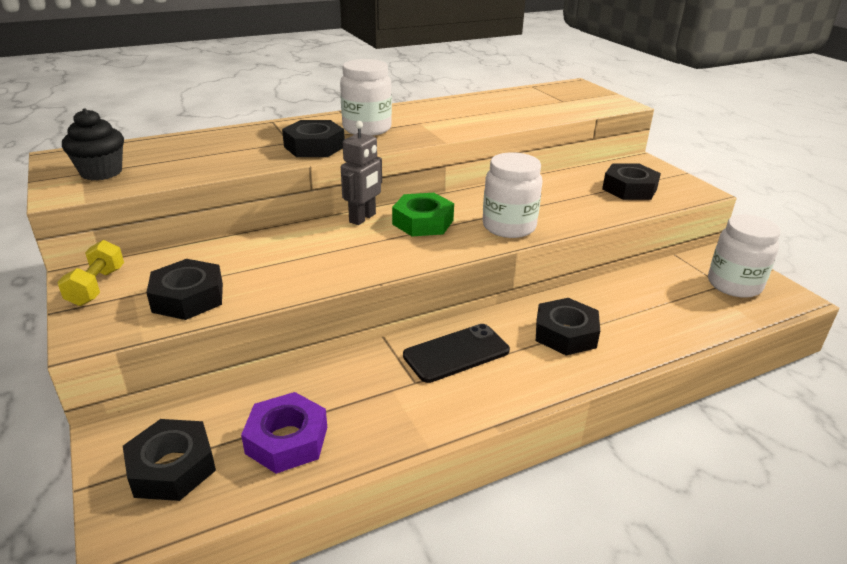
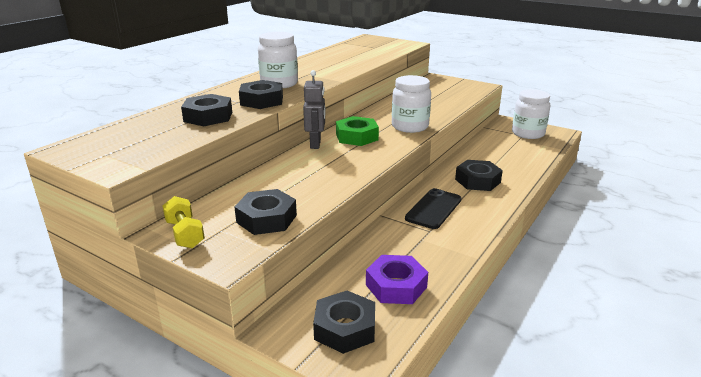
camera: 30 degrees left, 5 degrees down
black cupcake [62,108,124,180] -> none
black nut [602,163,661,200] -> black nut moved to [181,94,232,126]

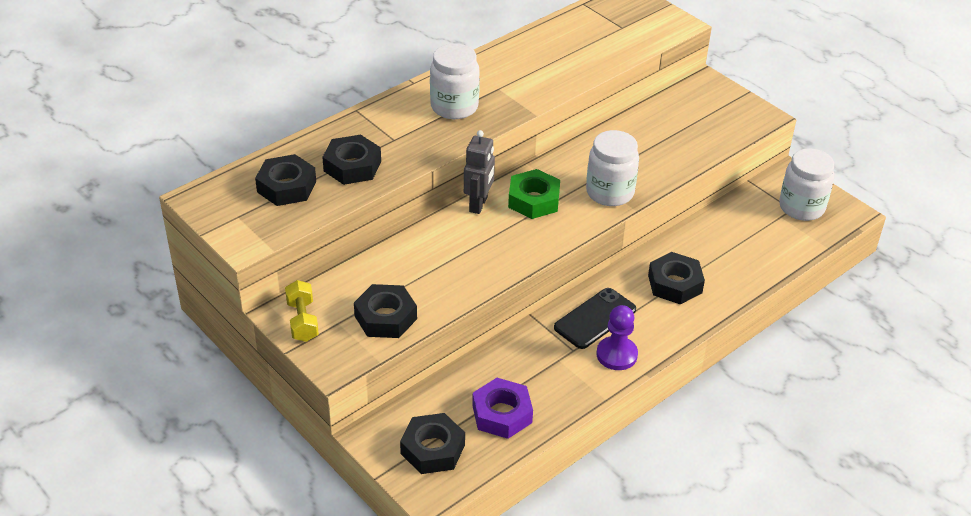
camera: 15 degrees right, 15 degrees up
black nut [239,80,283,109] -> black nut moved to [255,154,316,206]
none -> purple pawn [596,305,638,370]

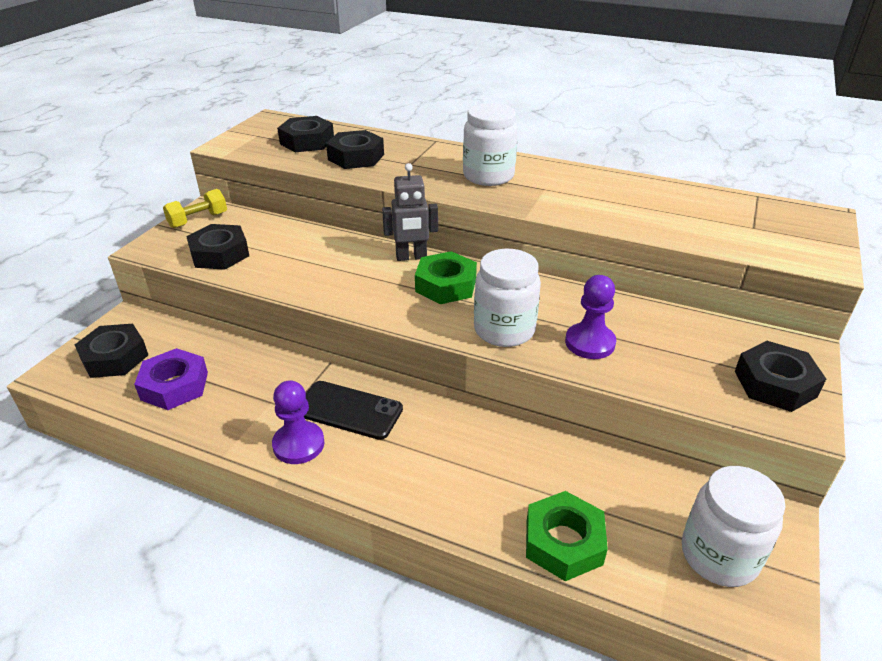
camera: 65 degrees right, 5 degrees down
black nut [648,252,705,305] -> black nut moved to [735,341,826,412]
none -> green nut [526,491,608,581]
none -> purple pawn [565,275,616,359]

